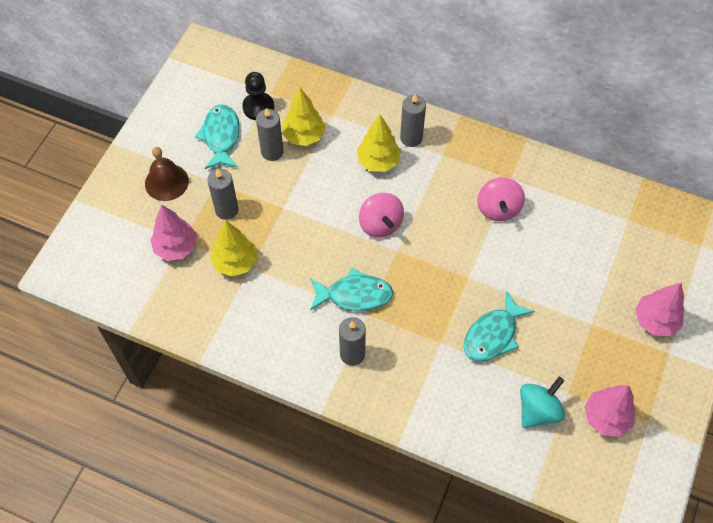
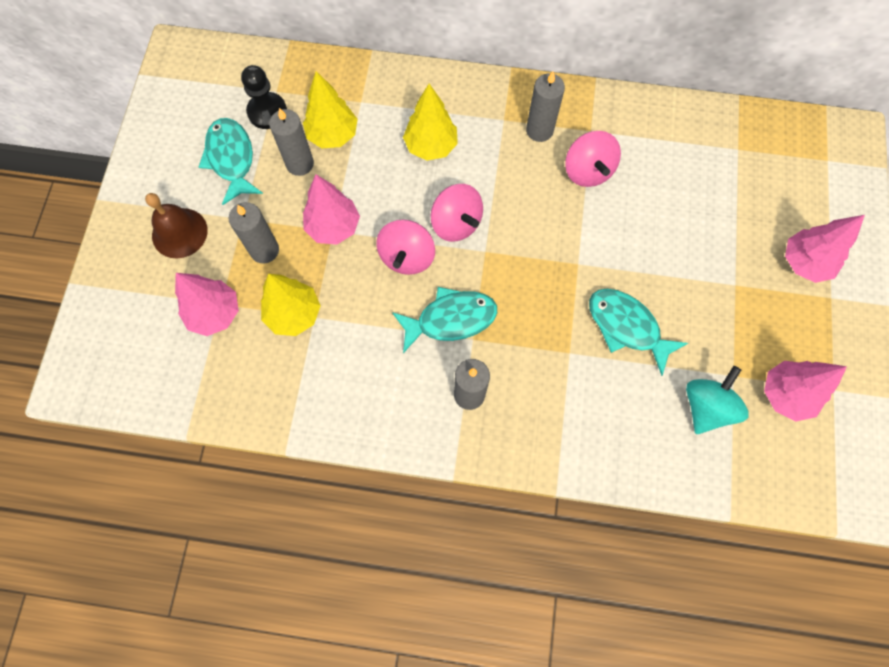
camera: 15 degrees left, 10 degrees up
grey candle [400,94,426,147] -> grey candle moved to [526,71,565,142]
turquoise fish [464,290,535,362] -> turquoise fish turned 105 degrees clockwise [589,289,688,376]
none -> pink tree [303,174,360,245]
none -> pink spinning top [376,219,435,275]

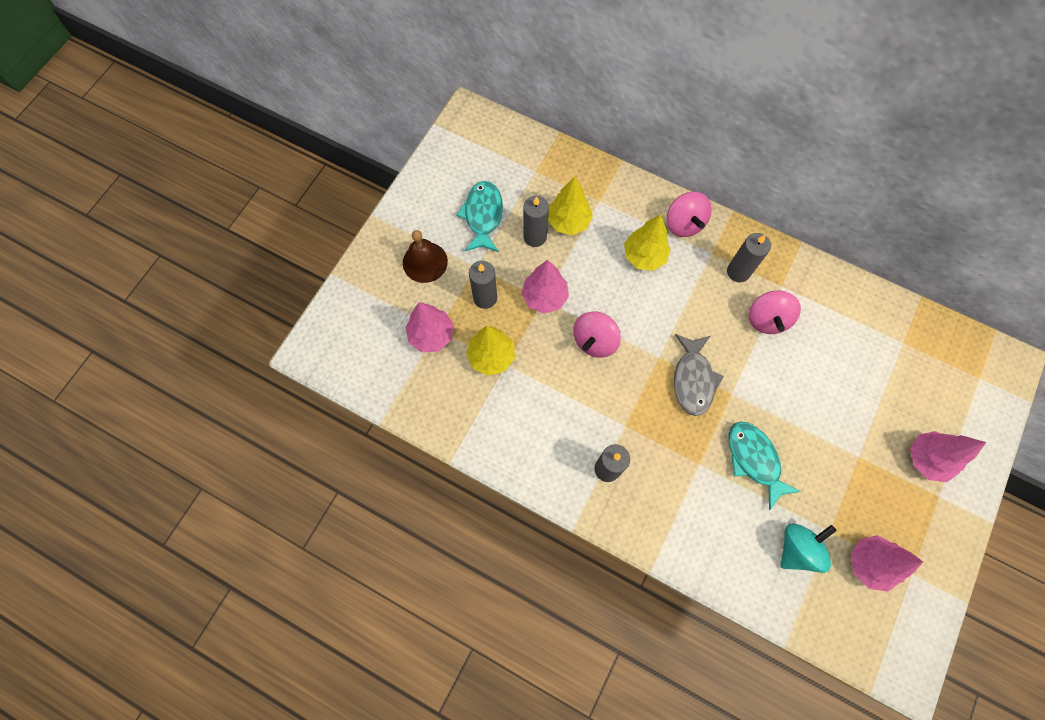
camera: 20 degrees right, 0 degrees up
black pawn [241,65,287,129] -> none
turquoise fish [392,287,497,353] -> none
pink spinning top [431,184,483,242] -> pink spinning top moved to [667,192,712,237]
none -> grey fish [674,334,724,416]

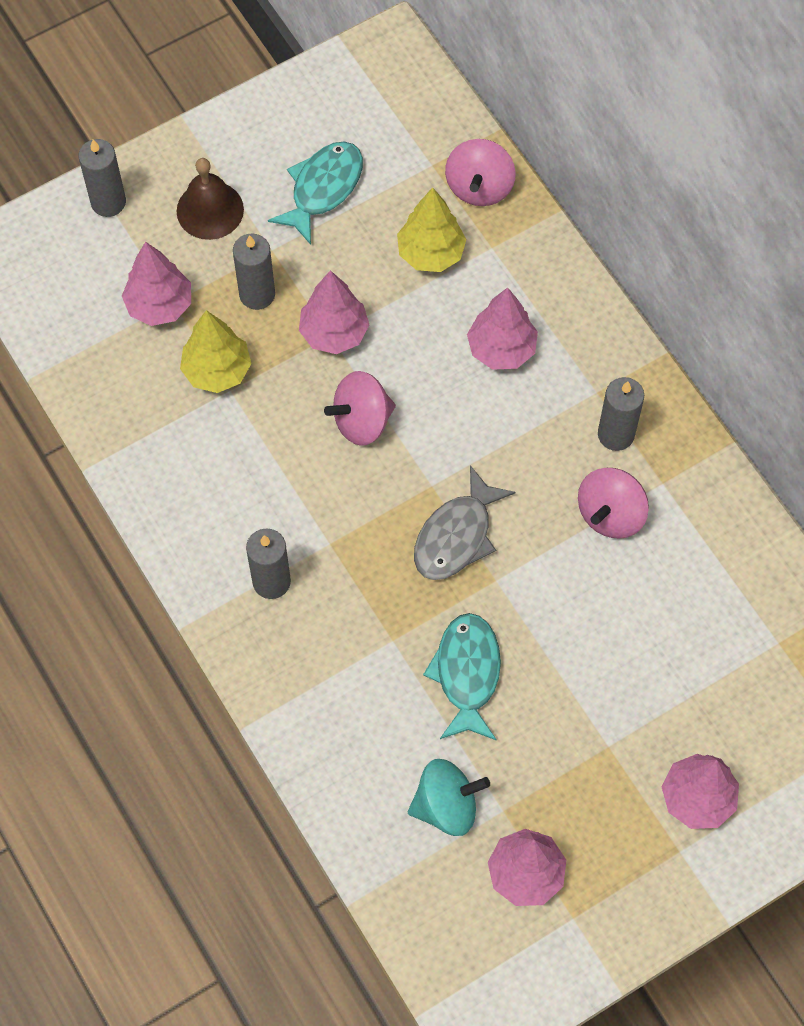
camera: 30 degrees right, 5 degrees down
grey candle [523,196,549,247] -> grey candle moved to [79,139,126,217]
yellow tree [624,214,670,271] -> pink tree [467,287,538,370]
pink spinning top [667,192,712,237] -> pink spinning top moved to [445,139,516,206]

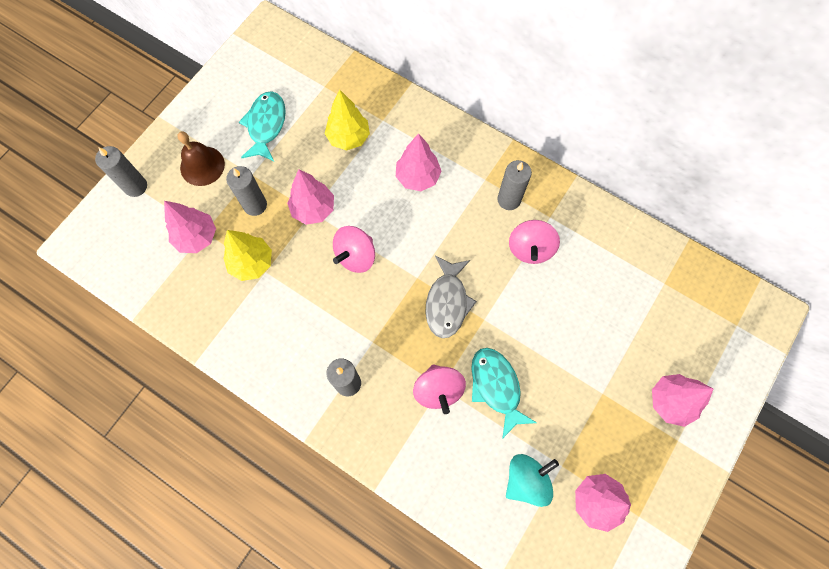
camera: 25 degrees left, 5 degrees up
pink spinning top [445,139,516,206] -> pink spinning top moved to [413,364,466,414]

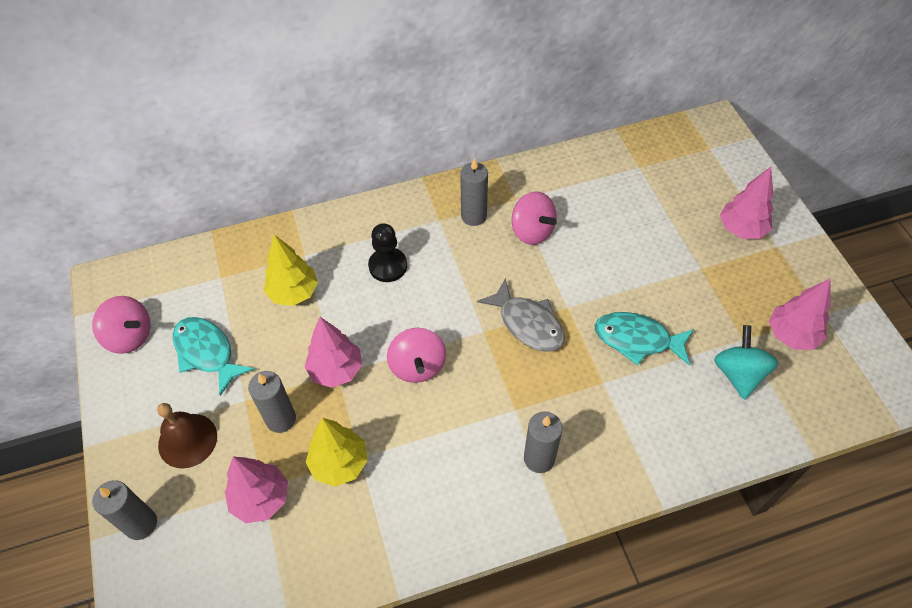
camera: 50 degrees left, 15 degrees down
pink tree [396,133,442,191] -> black pawn [368,223,407,282]
pink spinning top [413,364,466,414] -> pink spinning top moved to [92,296,150,354]

